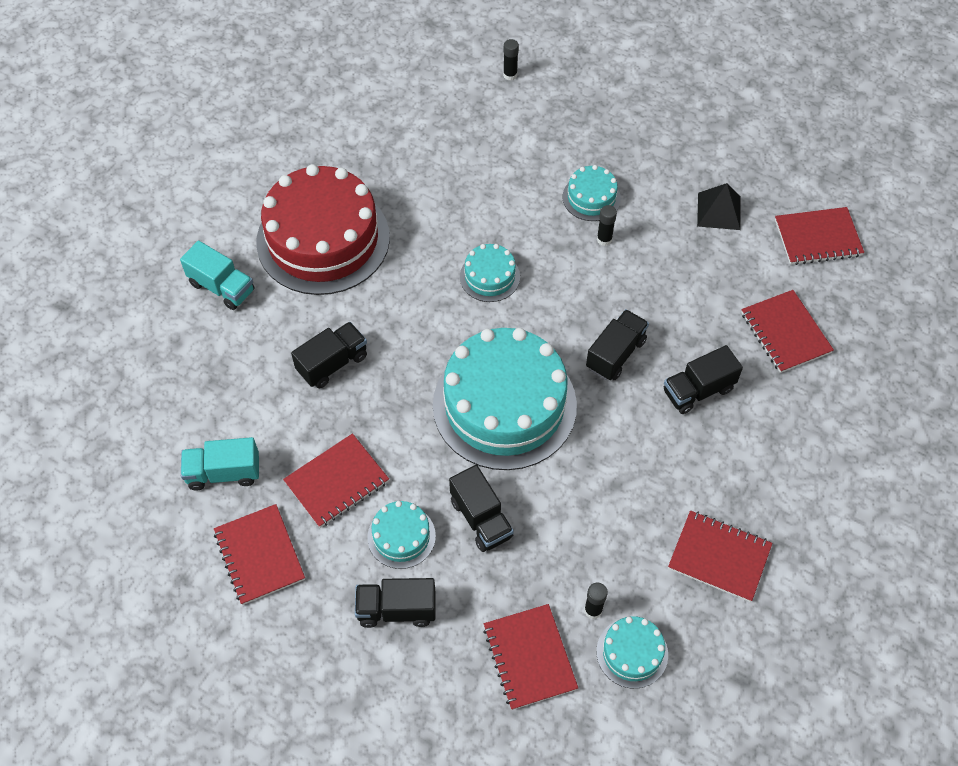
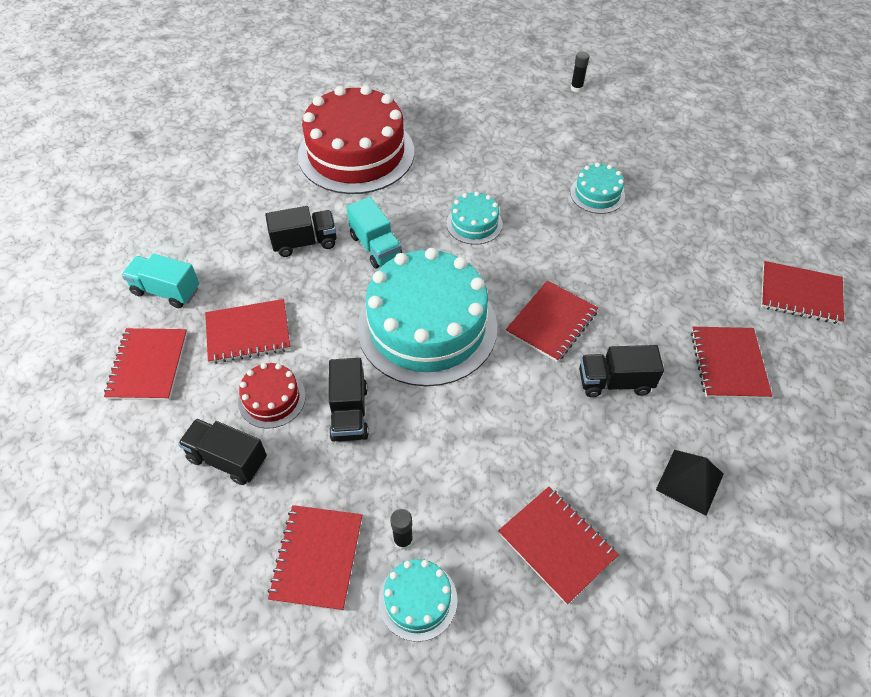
camera: 25 degrees right, 5 degrees down
turquoise truck [180,241,254,310] -> turquoise truck moved to [347,197,402,269]
turquoise cake [367,501,436,569] -> red cake [238,363,306,429]
black truck [586,309,649,380] -> red notebook [506,280,598,362]
black glue stick [597,205,617,246] -> none
black pyramid [697,183,741,230] -> black pyramid moved to [656,450,724,516]

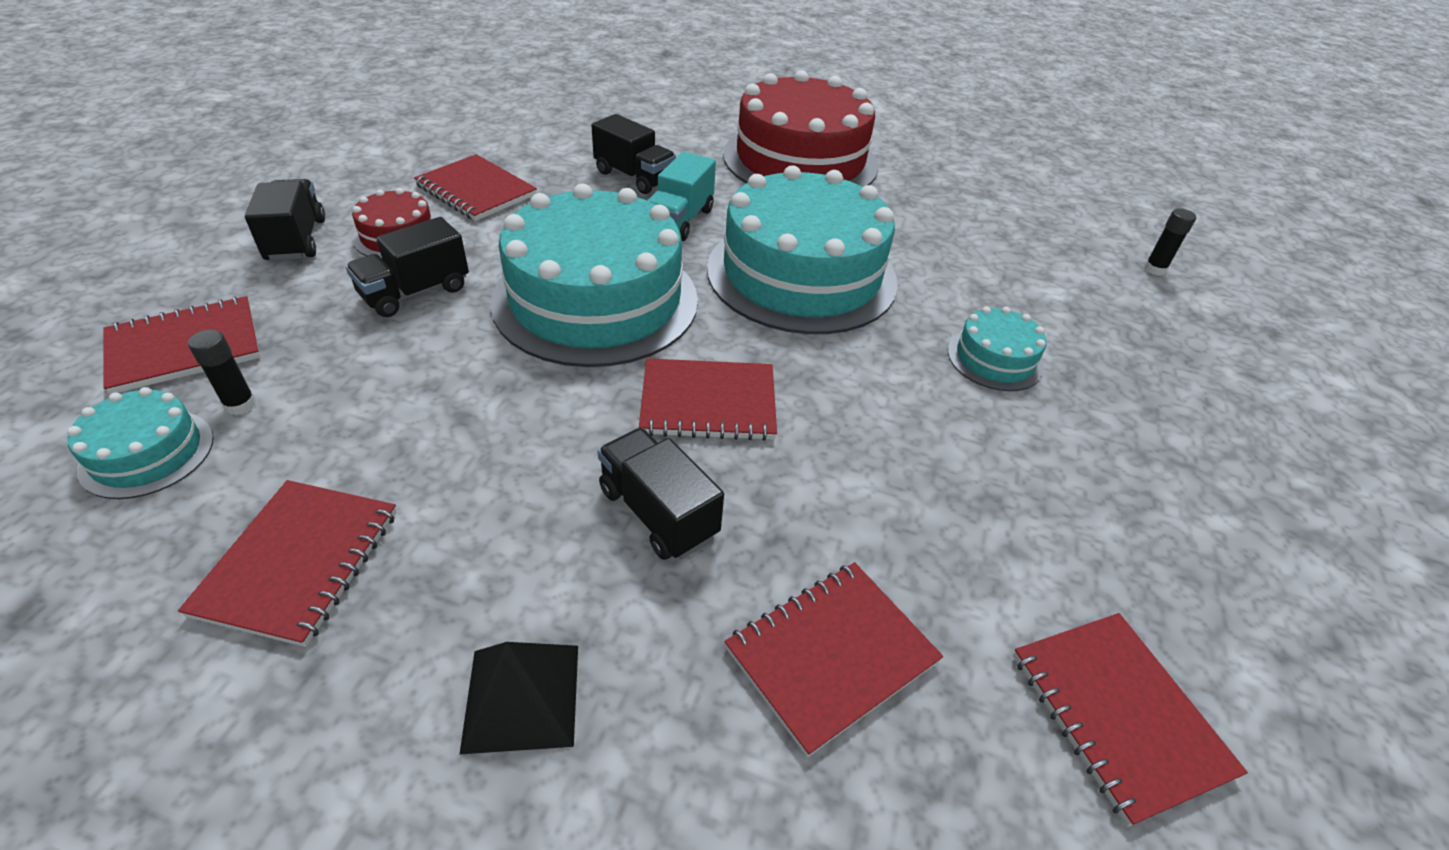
camera: 50 degrees right, 10 degrees down
red notebook [104,328,187,400] -> none
turquoise truck [122,253,199,308] -> none
turquoise cake [446,192,503,245] -> turquoise cake [707,165,898,334], size x2.24

